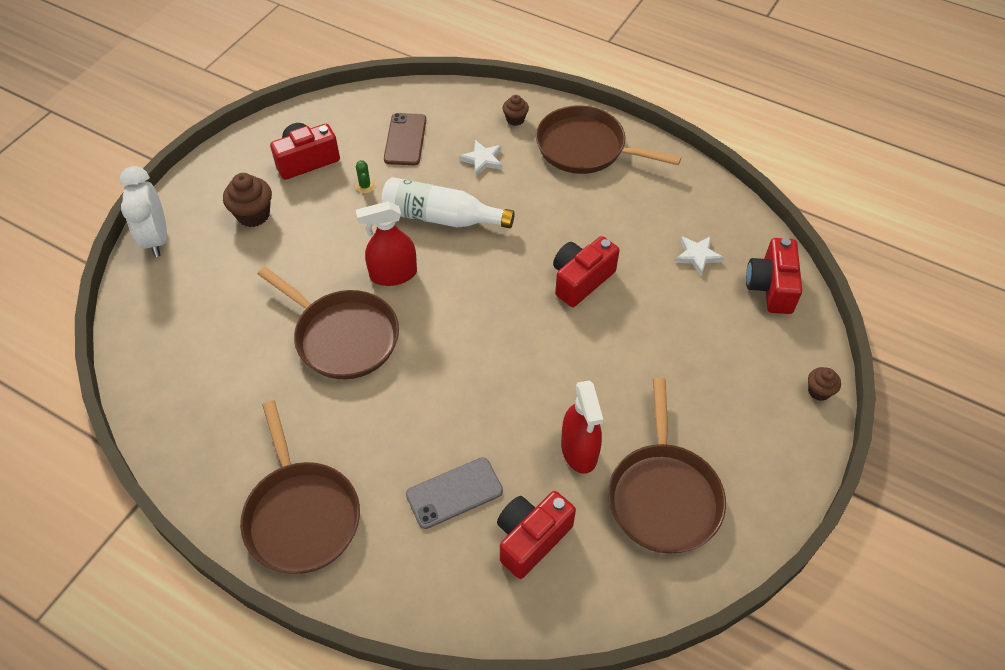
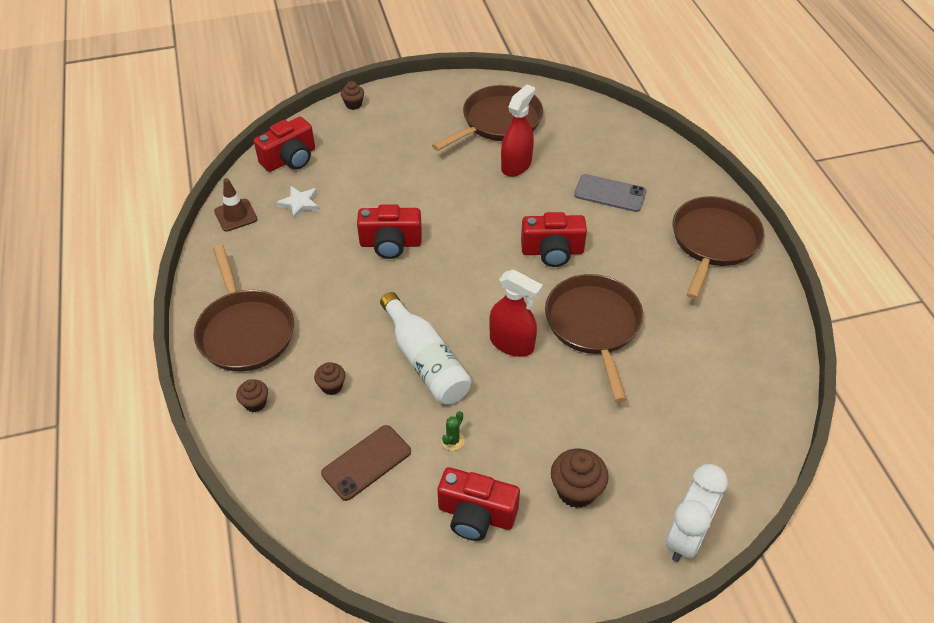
camera: 135 degrees left, 5 degrees down
white star [459,140,502,176] -> brown cupcake [314,362,345,395]
red camera [497,491,576,579] -> red camera moved to [521,212,587,267]
none -> brown traffic cone [214,178,257,232]

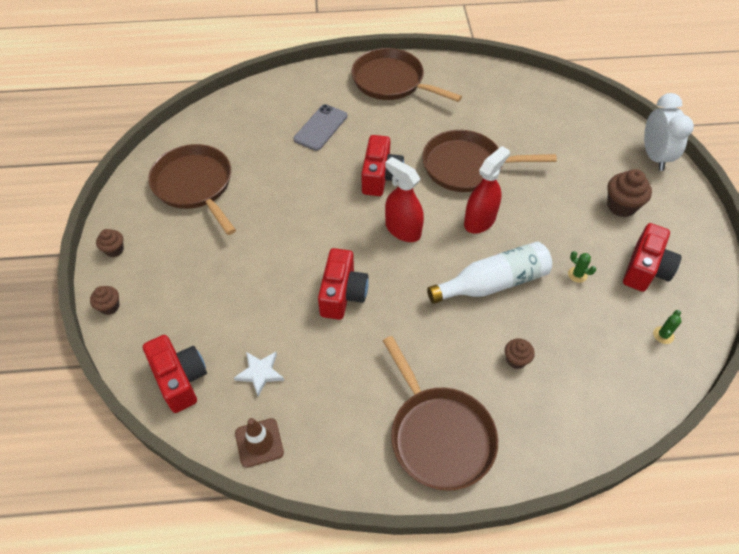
camera: 80 degrees left, 5 degrees up
brown pan [194,245,294,371] -> brown pan turned 75 degrees clockwise [383,336,498,491]
brown cupcake [236,379,268,412] -> brown cupcake moved to [96,229,124,257]
brown phone [321,425,411,501] -> none
red spray bottle [501,84,535,177] -> red spray bottle moved to [385,157,424,242]
white clock [666,464,728,562] -> white clock turned 45 degrees clockwise [644,93,694,171]
none -> green cactus [653,310,681,344]

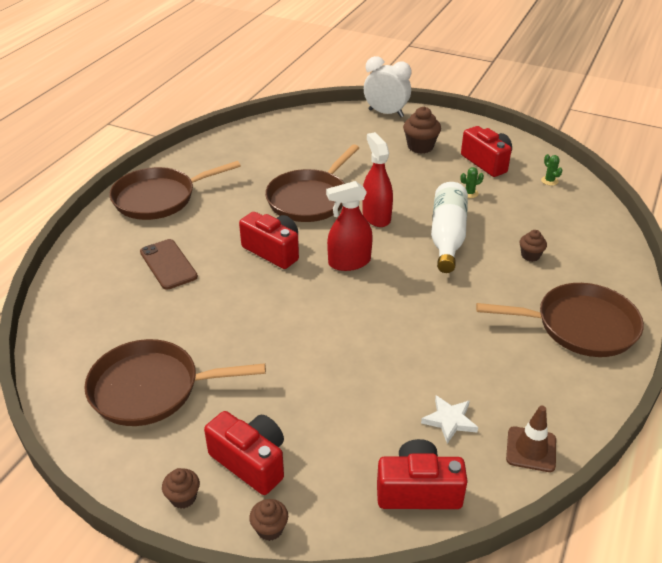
camera: 60 degrees left, 15 degrees down
grey phone [294,104,347,151] -> brown phone [140,239,198,290]
red camera [318,248,369,320] -> red camera moved to [204,411,284,495]

